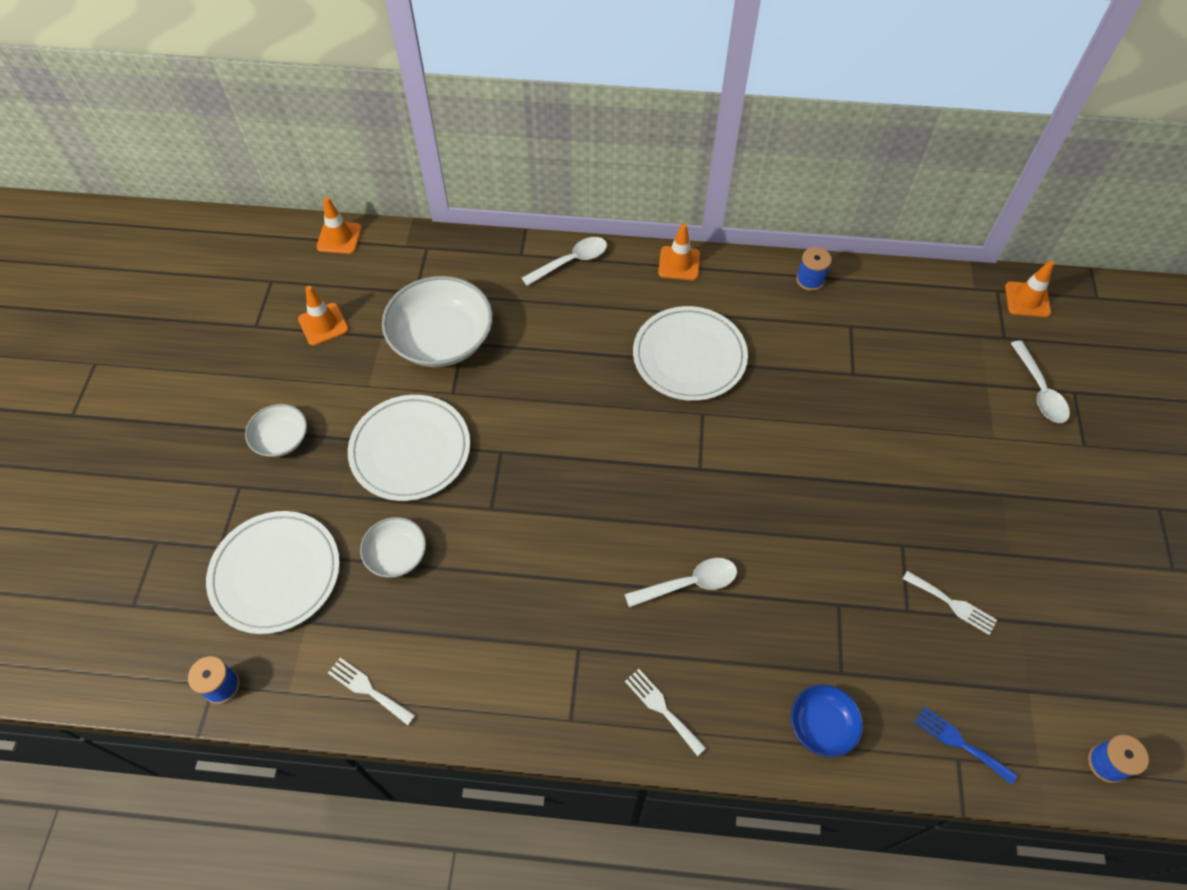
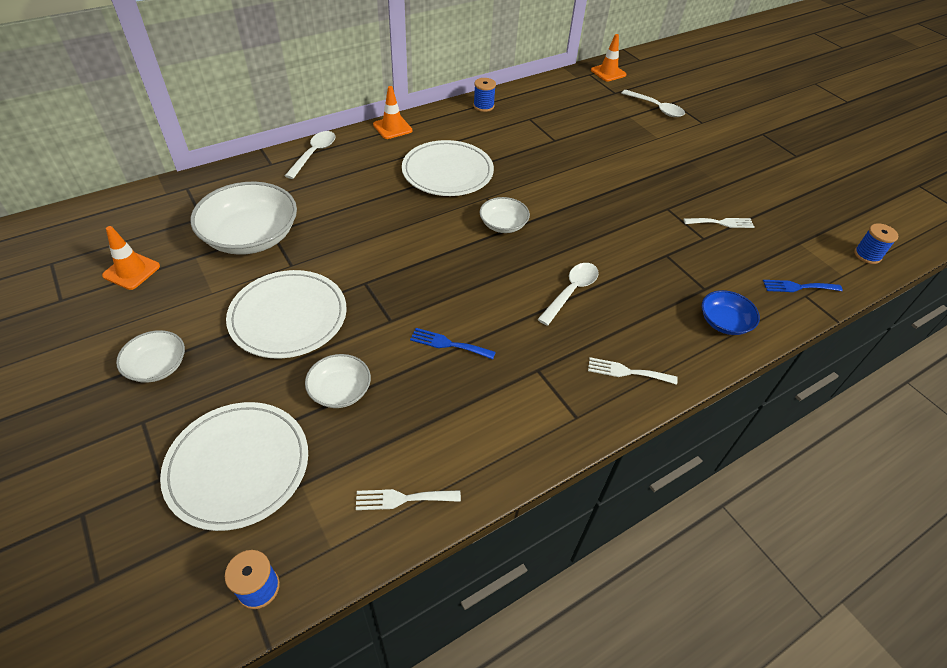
camera: 40 degrees left, 10 degrees down
orange traffic cone [316,197,362,254] -> none
none -> blue fork [410,328,496,359]
none -> white bowl [480,197,530,233]

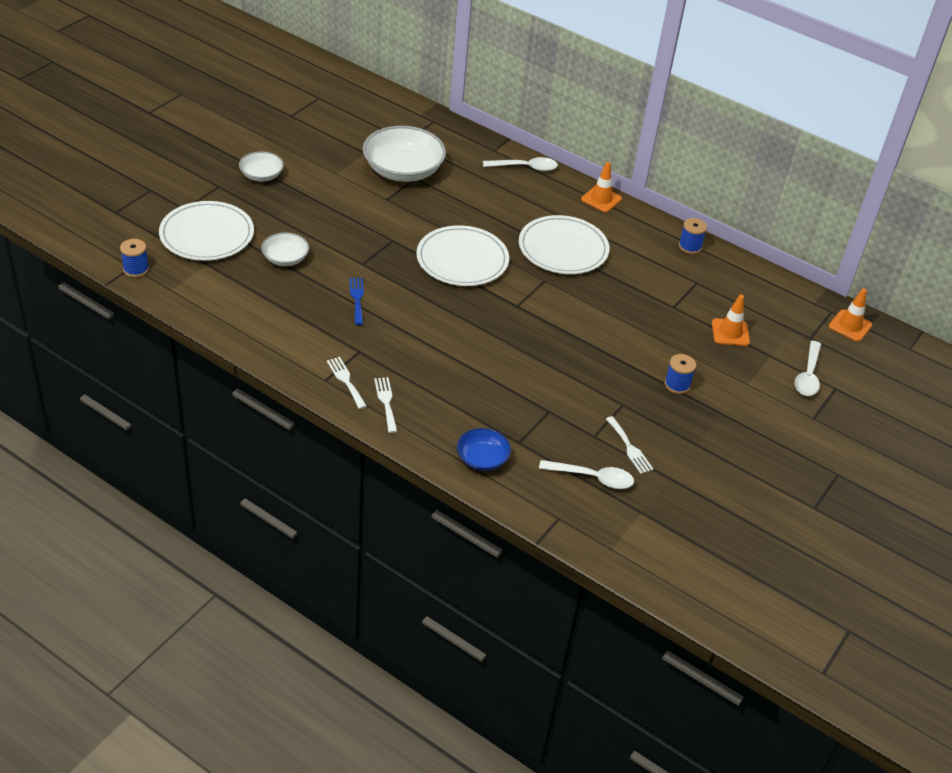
camera: 65 degrees right, 5 degrees down
orange traffic cone [102,226,160,290] -> orange traffic cone moved to [712,295,750,346]
white plate [226,270,347,359] -> white plate moved to [416,225,509,286]
white fork [356,489,461,510] -> white fork moved to [327,357,367,409]
white bowl [480,197,530,233] -> none
white spoon [537,263,599,326] -> white spoon moved to [539,460,634,489]
blue fork [763,280,843,292] -> none
blue spool [854,223,898,264] -> blue spool moved to [665,354,696,394]

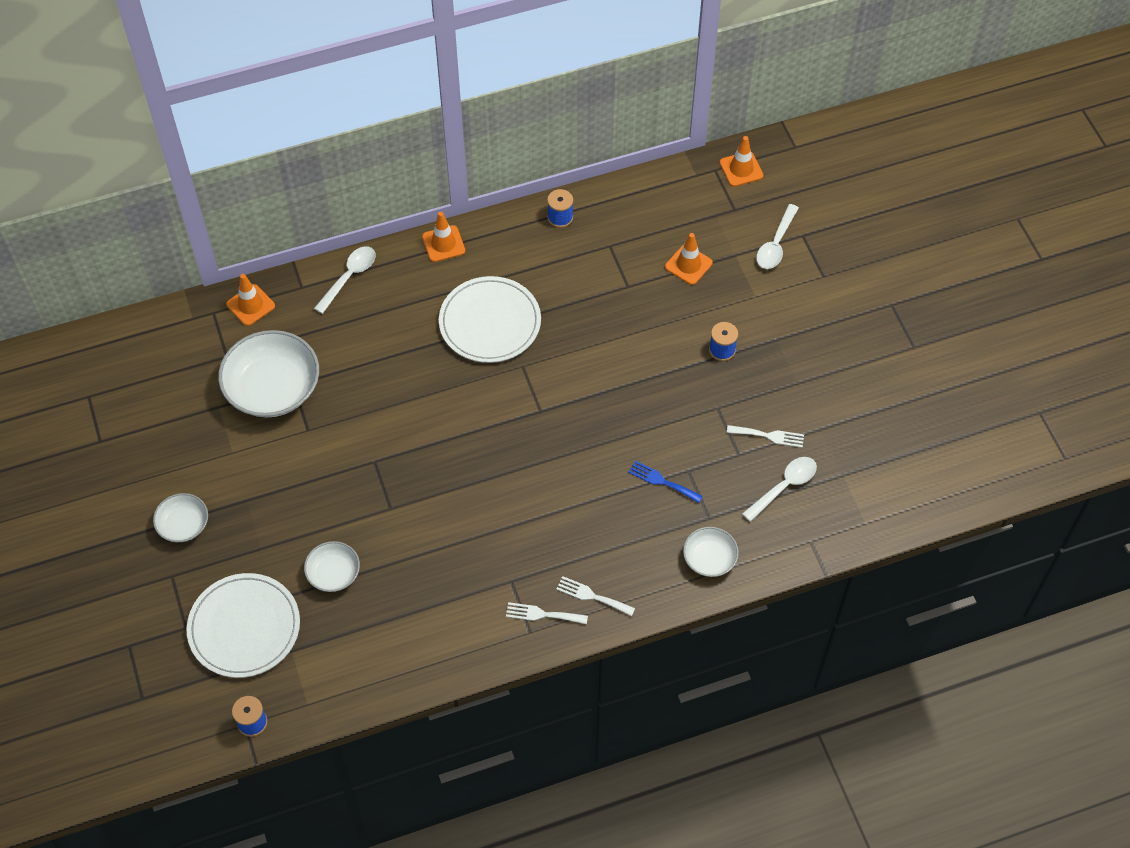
camera: 50 degrees left, 15 degrees up
blue fork [349,278,364,325] -> blue fork moved to [628,461,703,503]
white plate [416,225,509,286] -> none
blue bowl [457,428,511,471] -> white bowl [683,527,739,577]
white spoon [795,341,821,396] -> white spoon turned 60 degrees clockwise [756,204,799,269]
none -> orange traffic cone [226,274,275,326]

